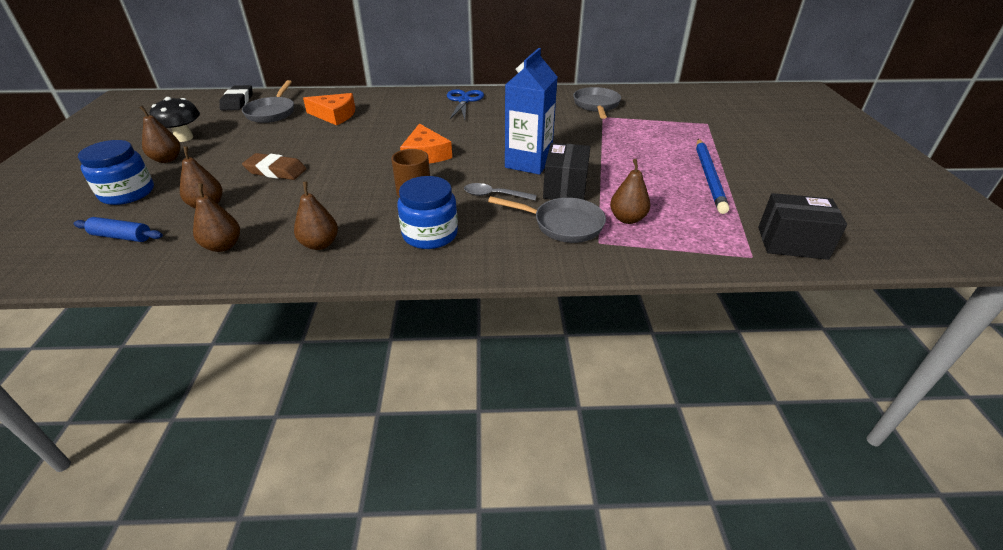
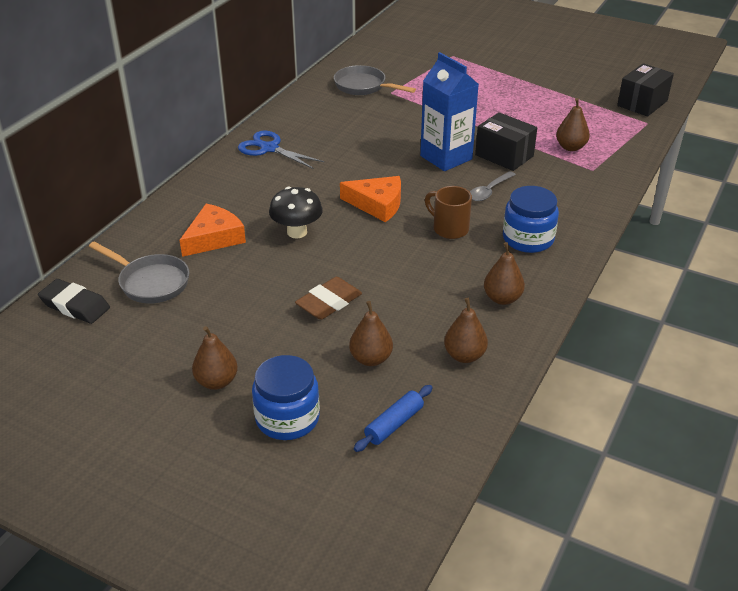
camera: 60 degrees left, 0 degrees up
black mushroom [149,97,200,142] -> black mushroom moved to [269,187,323,239]
grey pan [488,196,606,243] -> none
blue pencil [696,139,729,214] -> none

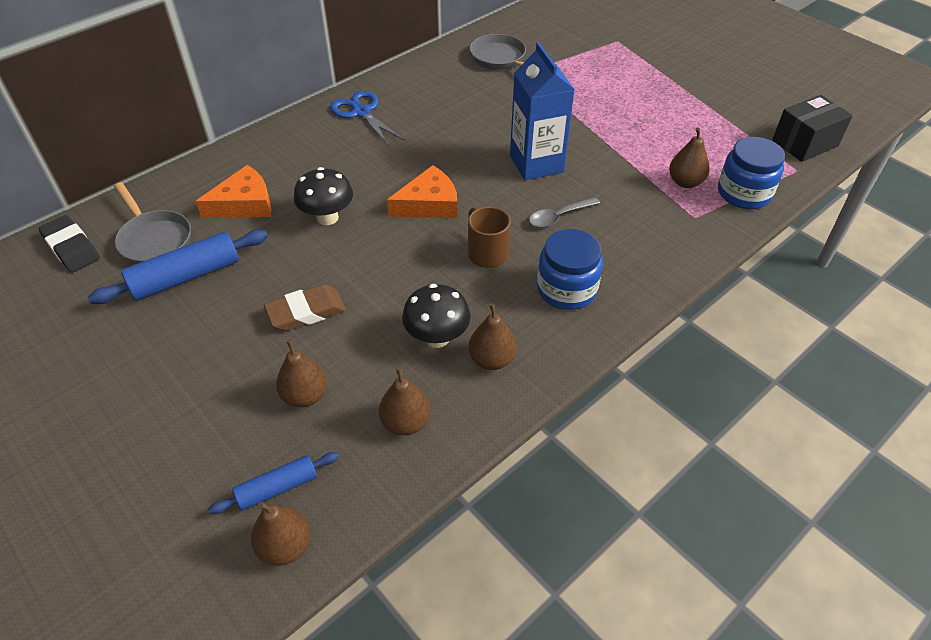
camera: 20 degrees right, 10 degrees up
brown pear [192,326,238,390] -> brown pear moved to [251,502,311,566]
blue jar [252,355,320,440] -> blue jar moved to [718,137,785,209]
orange cheese [340,176,401,222] -> orange cheese turned 60 degrees counterclockwise [387,165,457,218]
black box [475,112,537,171] -> none
none -> blue rolling pin [88,230,268,304]
none -> black mushroom [402,284,471,348]

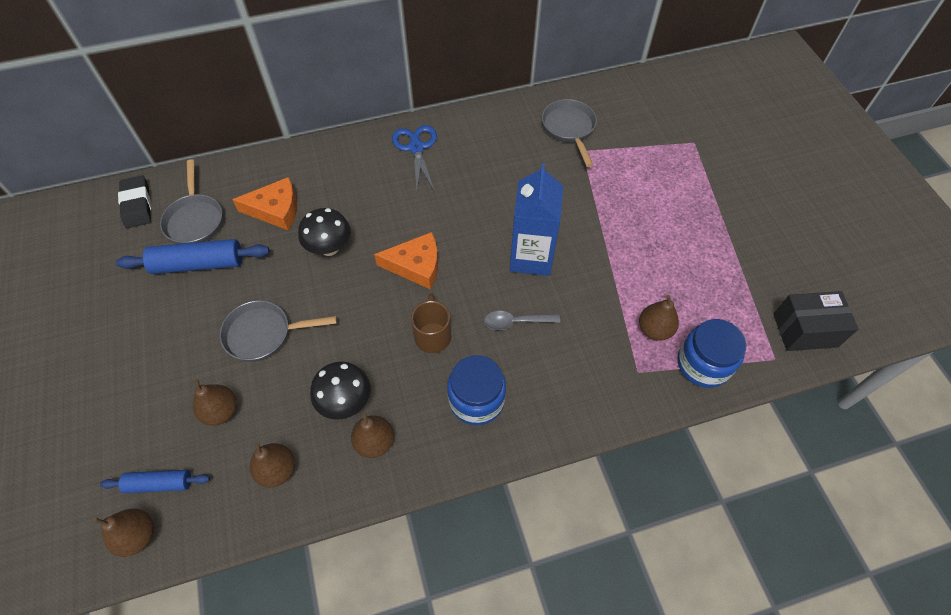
camera: 25 degrees right, 10 degrees up
brown eraser [264,284,346,331] -> grey pan [219,300,337,362]

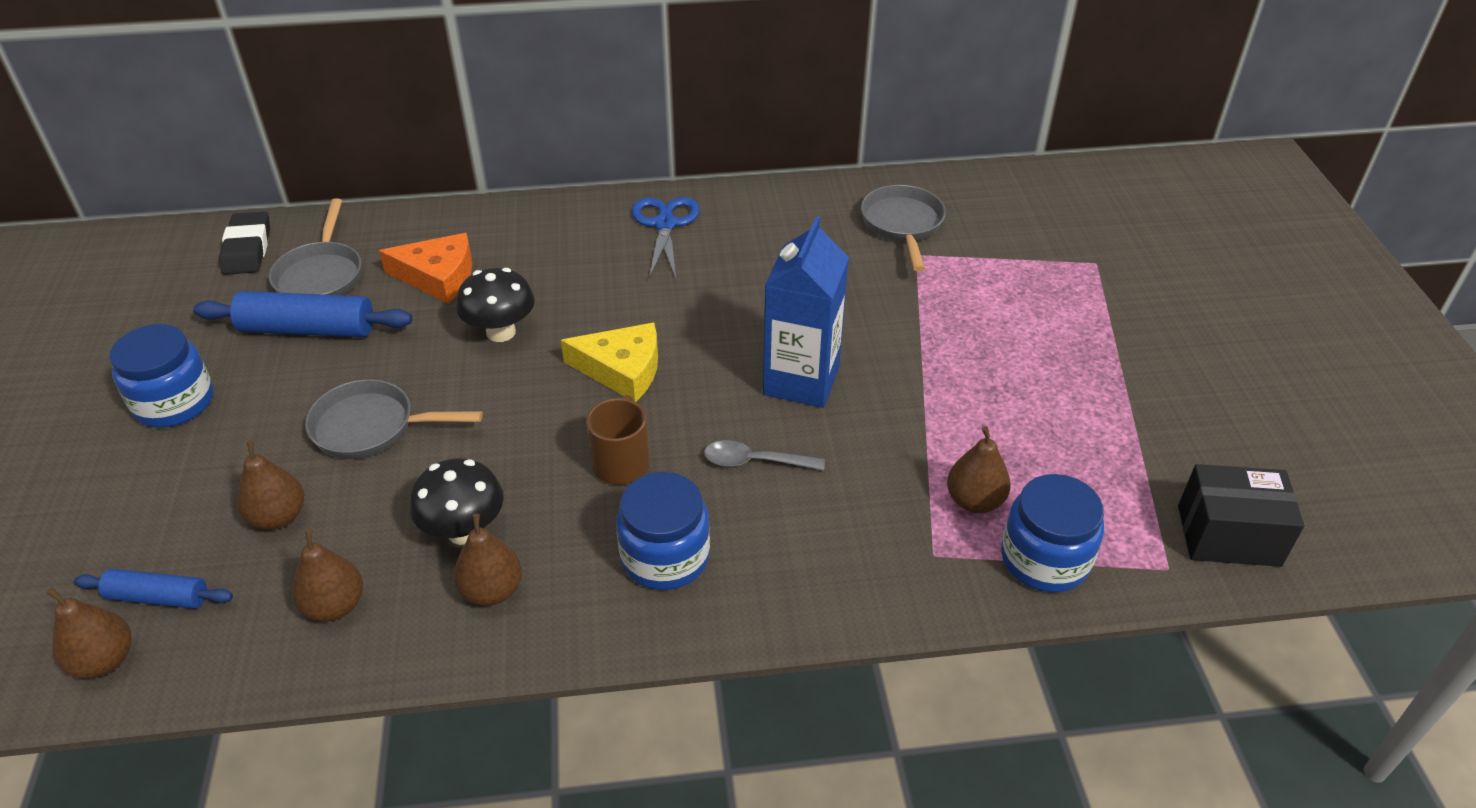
camera: 10 degrees right, 15 degrees down
orange cheese [374,232,438,289] -> yellow cheese [561,323,658,402]
none -> blue jar [110,324,213,428]

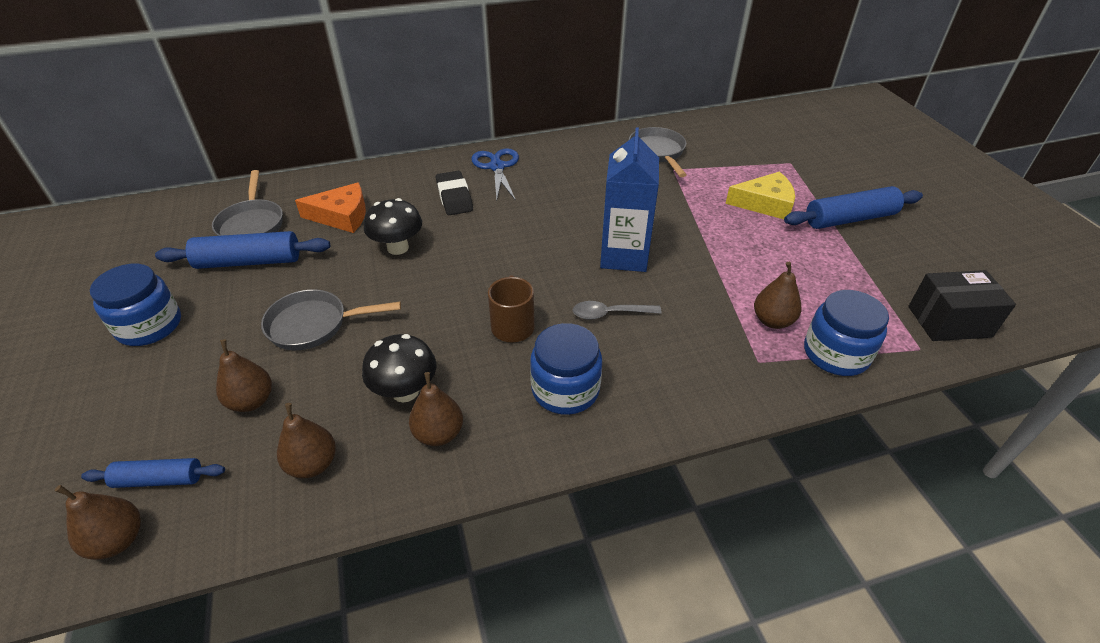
camera: 10 degrees left, 0 degrees up
black eraser [219,211,270,275] -> black eraser moved to [436,171,473,215]
yellow cheese [561,323,658,402] -> yellow cheese moved to [725,172,795,219]
none -> blue rolling pin [784,186,923,229]

